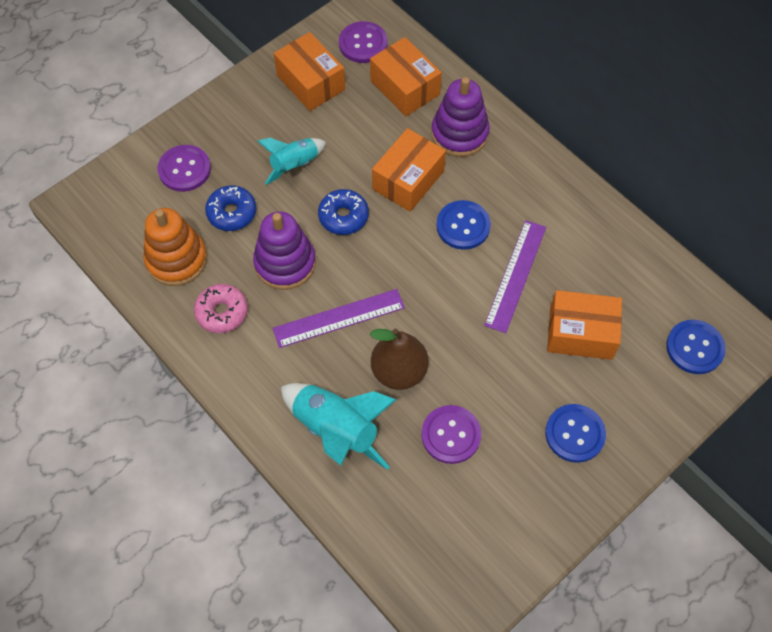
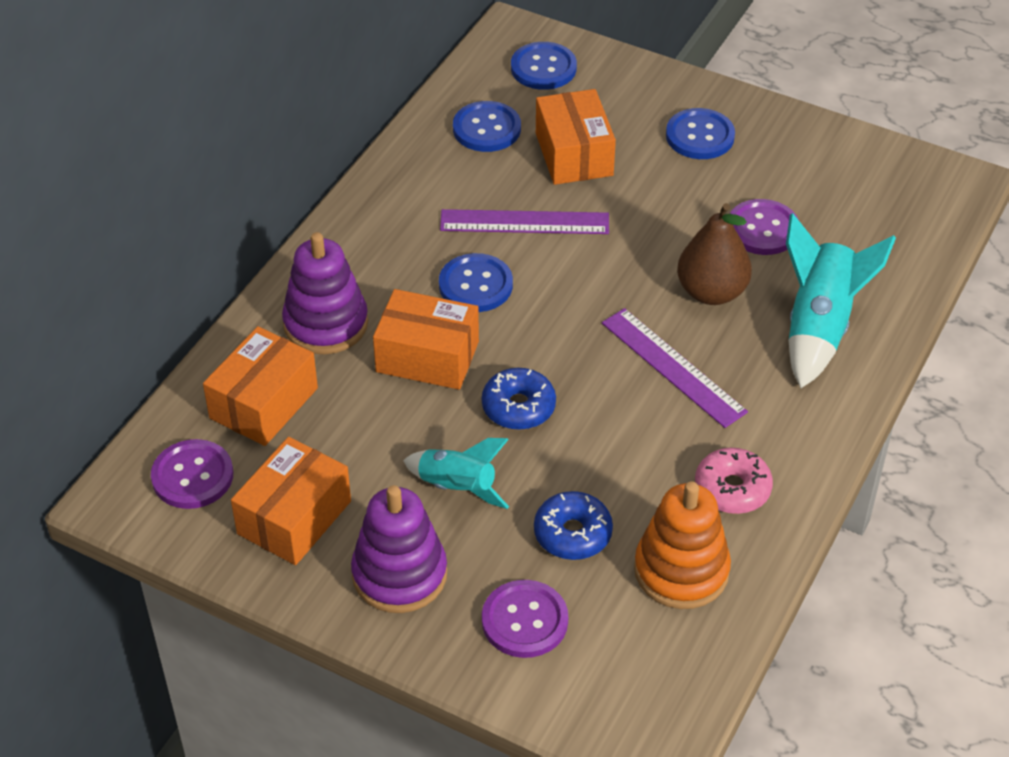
camera: 110 degrees left, 15 degrees down
purple stacking toy [253,212,316,290] -> purple stacking toy moved to [351,485,447,613]
none -> blue button [453,101,521,152]

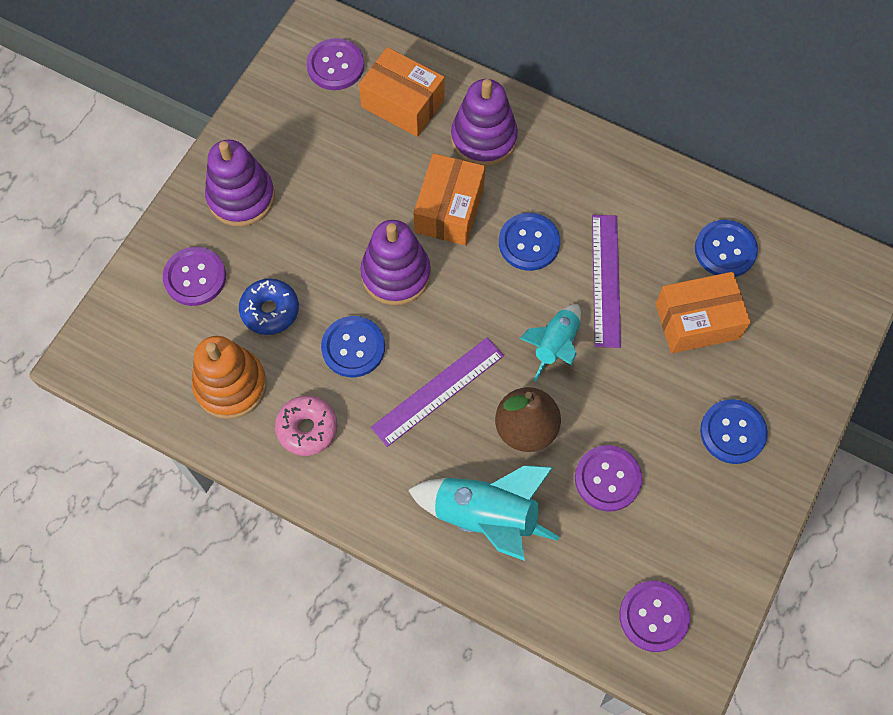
camera: 90 degrees right, 20 degrees up
orange box [231,437,351,565] -> none
turquoise rocket [403,438,509,509] -> turquoise rocket moved to [519,304,581,382]
blue donut [482,368,556,430] -> purple stacking toy [360,220,431,305]
blue button [511,42,577,90] -> blue button moved to [321,316,385,377]
none -> purple button [619,581,690,652]

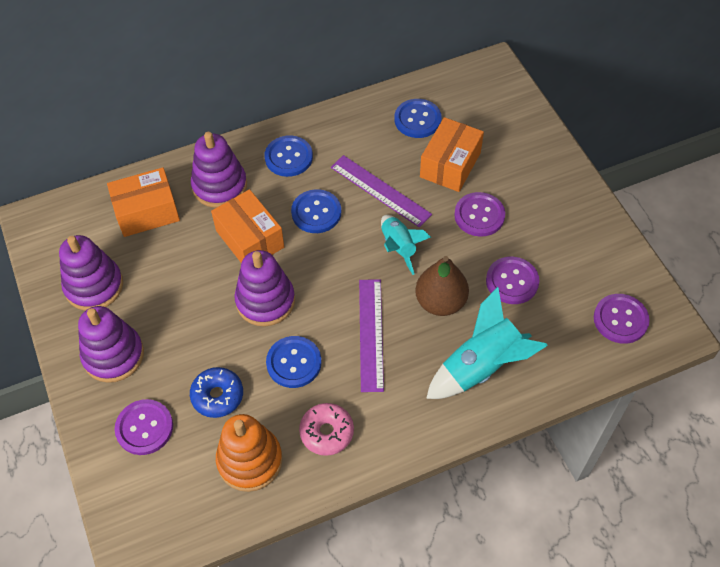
camera: 50 degrees left, 10 degrees down
purple button [306,38,364,90] -> purple button moved to [454,192,505,237]
blue button [700,399,768,464] -> blue button moved to [264,135,313,177]
none -> purple stacking toy [59,235,123,311]

